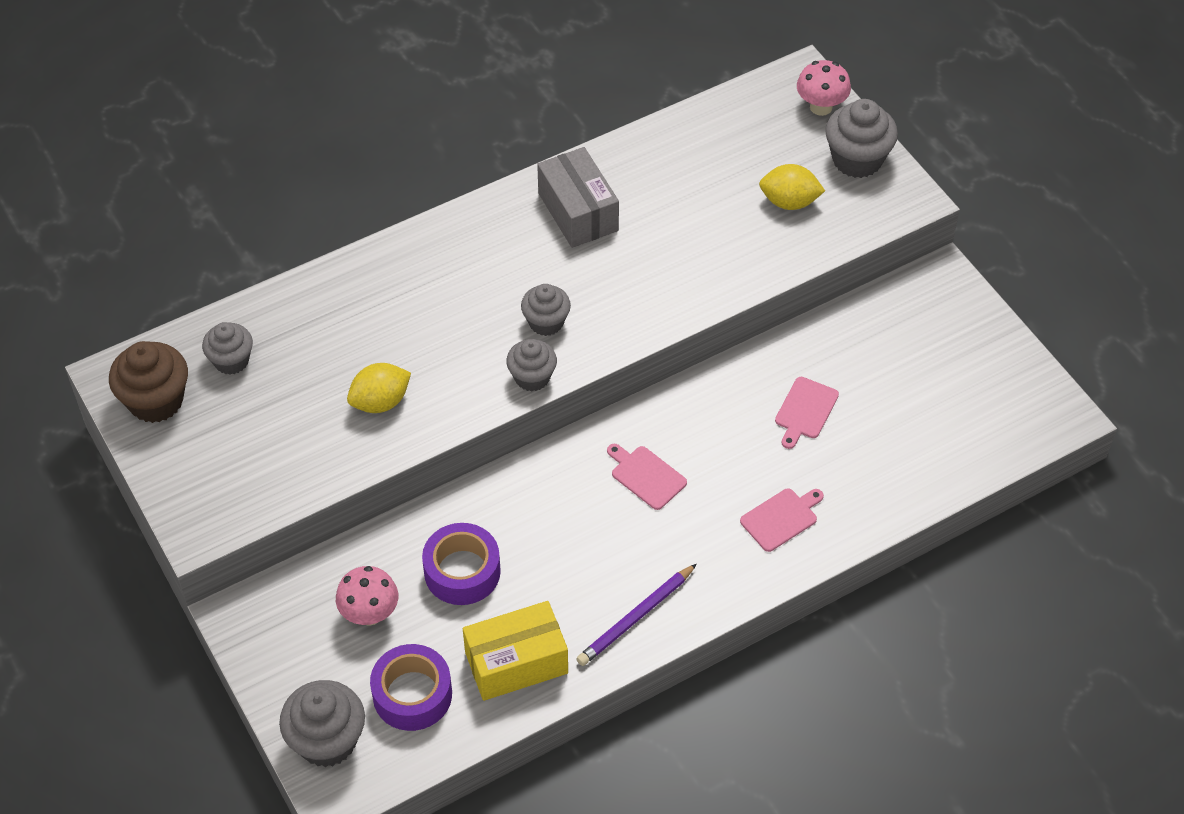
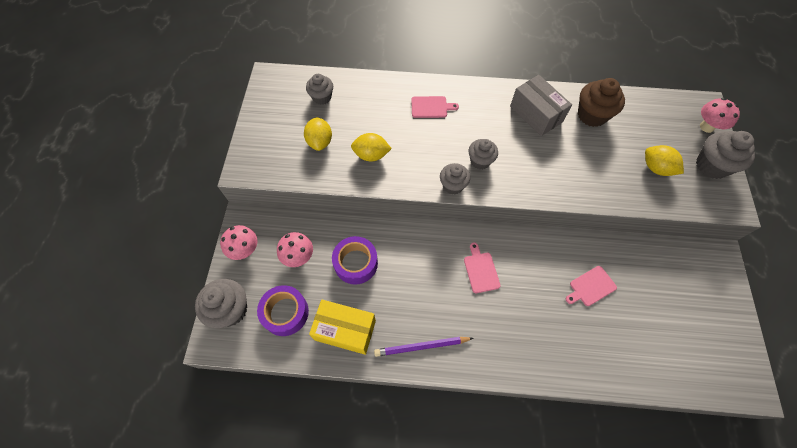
camera: 35 degrees right, 10 degrees up
brown cupcake [109,341,188,423] -> brown cupcake moved to [578,78,625,127]
grey box [537,147,619,248] -> grey box turned 45 degrees counterclockwise [510,75,572,136]
pink cutting board [740,488,824,552] -> pink cutting board moved to [411,96,459,118]
none -> pink mushroom [220,225,258,260]
none -> yellow lemon [304,117,332,151]

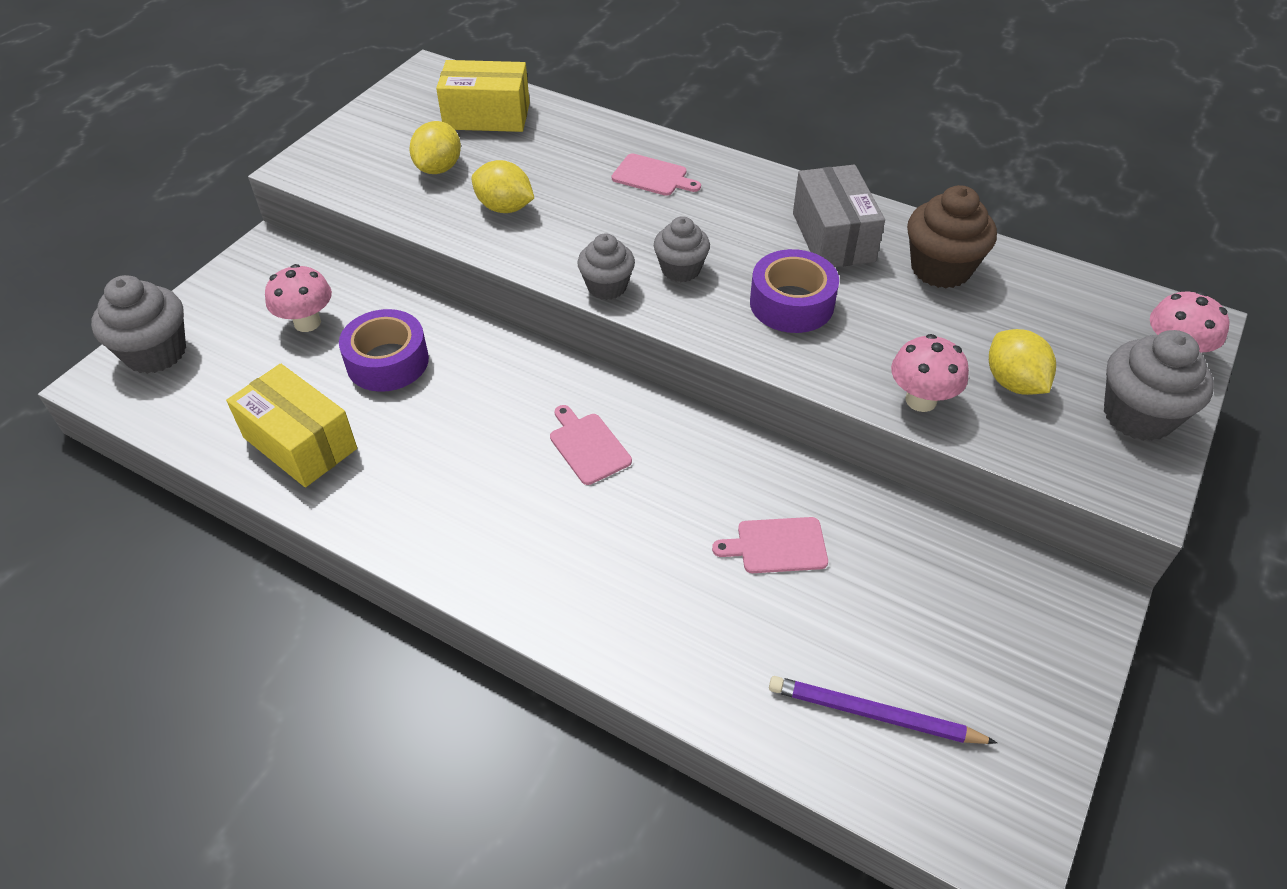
camera: 25 degrees right, 15 degrees down
pink mushroom [220,225,258,260] -> pink mushroom moved to [891,334,969,412]
purple tape [257,285,309,336] -> purple tape moved to [750,249,839,333]
grey cupcake [306,74,333,105] -> yellow box [436,60,530,132]
purple pencil [374,337,473,357] -> purple pencil moved to [769,676,997,744]
pink cutting board [464,242,501,293] -> pink cutting board turned 45 degrees counterclockwise [550,405,632,485]

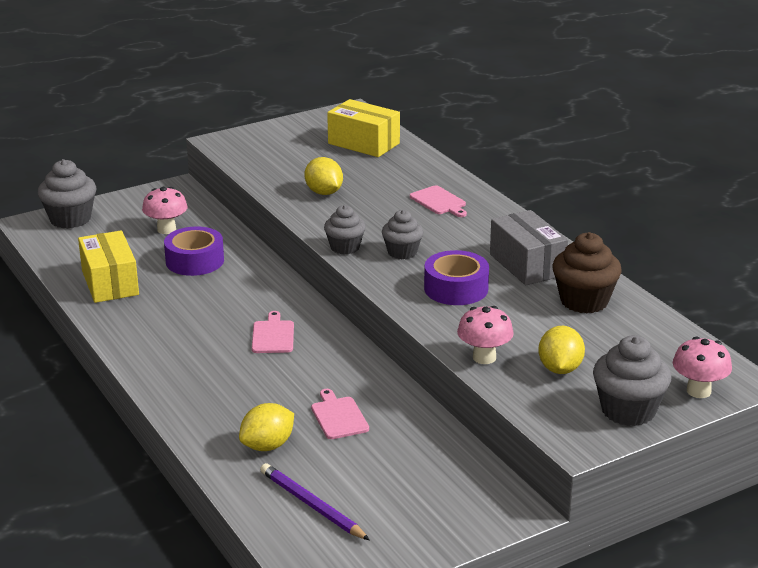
camera: 30 degrees right, 20 degrees down
yellow lemon [409,121,461,174] -> yellow lemon moved to [239,403,294,451]
pink cutting board [712,517,828,573] -> pink cutting board turned 45 degrees clockwise [311,389,369,439]
grey box [793,165,885,267] -> grey box turned 45 degrees counterclockwise [490,210,568,285]

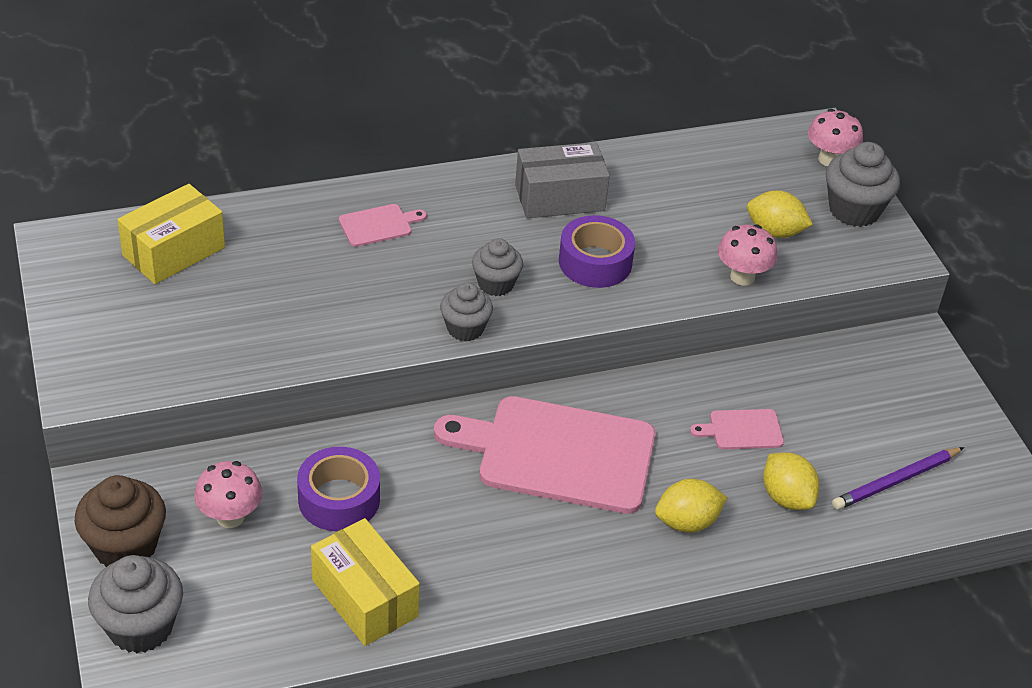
camera: 80 degrees left, 15 degrees up
yellow box [78,230,139,303] -> yellow box turned 60 degrees clockwise [311,518,420,646]
pink cutting board [252,311,294,353] -> pink cutting board [434,396,655,514], size x2.34
yellow lemon [304,157,343,195] -> yellow lemon moved to [655,479,727,533]
brown cupcake [553,232,622,313] -> brown cupcake moved to [74,475,166,567]

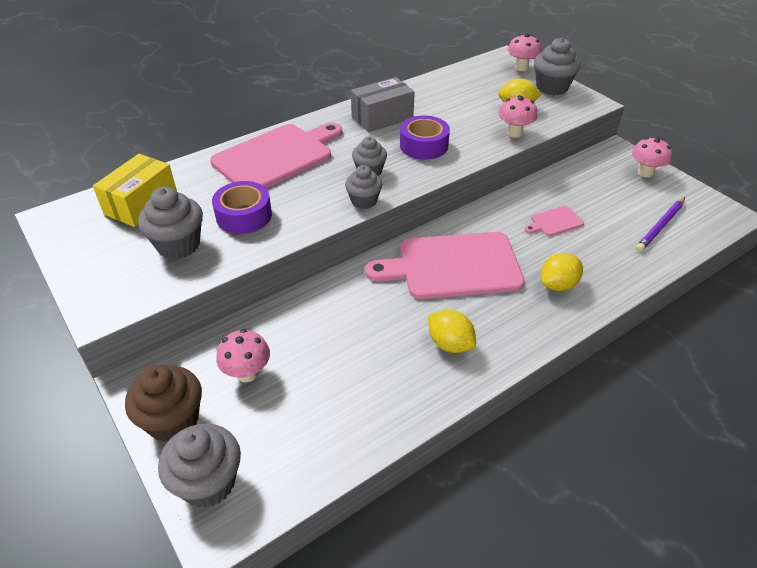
camera: 15 degrees left, 0 degrees up
purple tape [297,447,380,531] -> purple tape moved to [212,181,272,234]
yellow box [311,518,420,646] -> none
pink cutting board [339,204,427,247] -> pink cutting board [210,122,342,188], size x2.34
yellow lemon [763,452,820,510] -> yellow lemon moved to [428,310,476,353]
none -> grey cupcake [138,187,203,259]
none -> pink mushroom [632,137,672,178]

